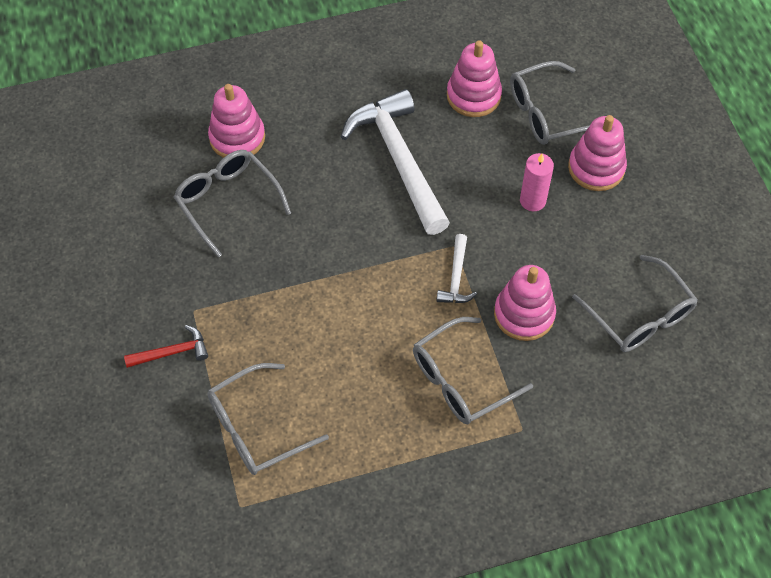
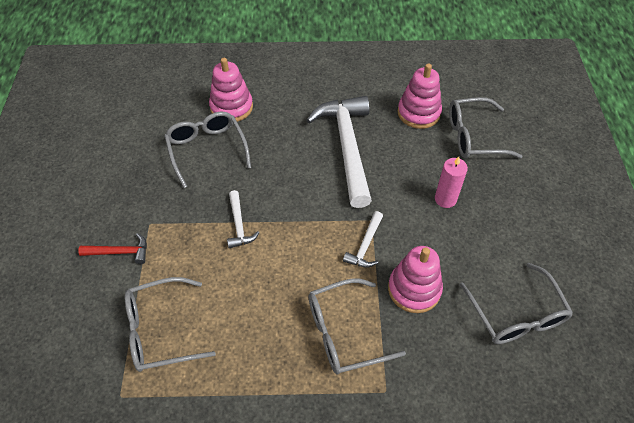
camera: 15 degrees right, 5 degrees down
pink stacking toy [568,115,627,191] -> none
none -> white hammer [227,190,260,248]

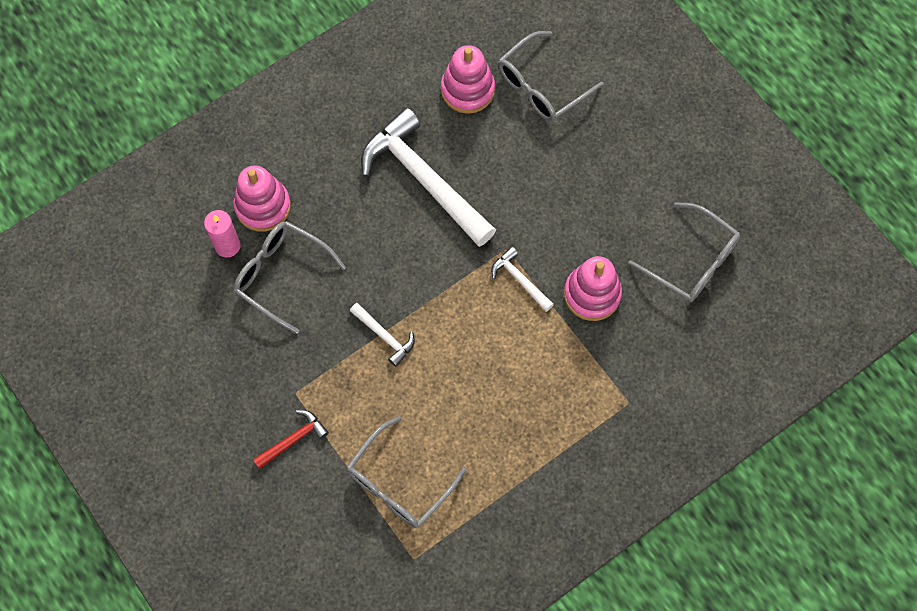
camera: 35 degrees left, 15 degrees up
grey glasses [308,279,406,375] -> none
white hammer [343,211,383,268] -> white hammer turned 150 degrees clockwise [491,247,554,312]
pink candle [435,157,468,208] -> pink candle moved to [204,210,241,258]

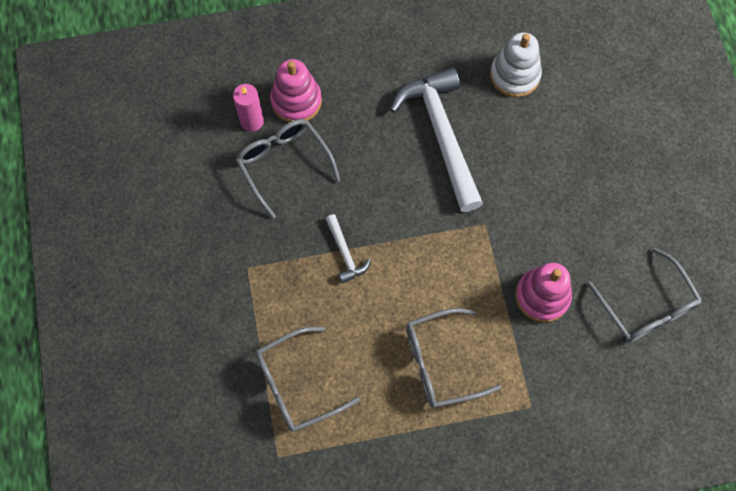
camera: 25 degrees right, 0 degrees up
red hammer [253,410,329,469] -> none
pink stacking toy [441,45,495,114] -> white stacking toy [490,32,542,97]
white hammer [491,247,554,312] -> none
grey glasses [498,31,604,122] -> grey glasses moved to [406,308,501,408]

